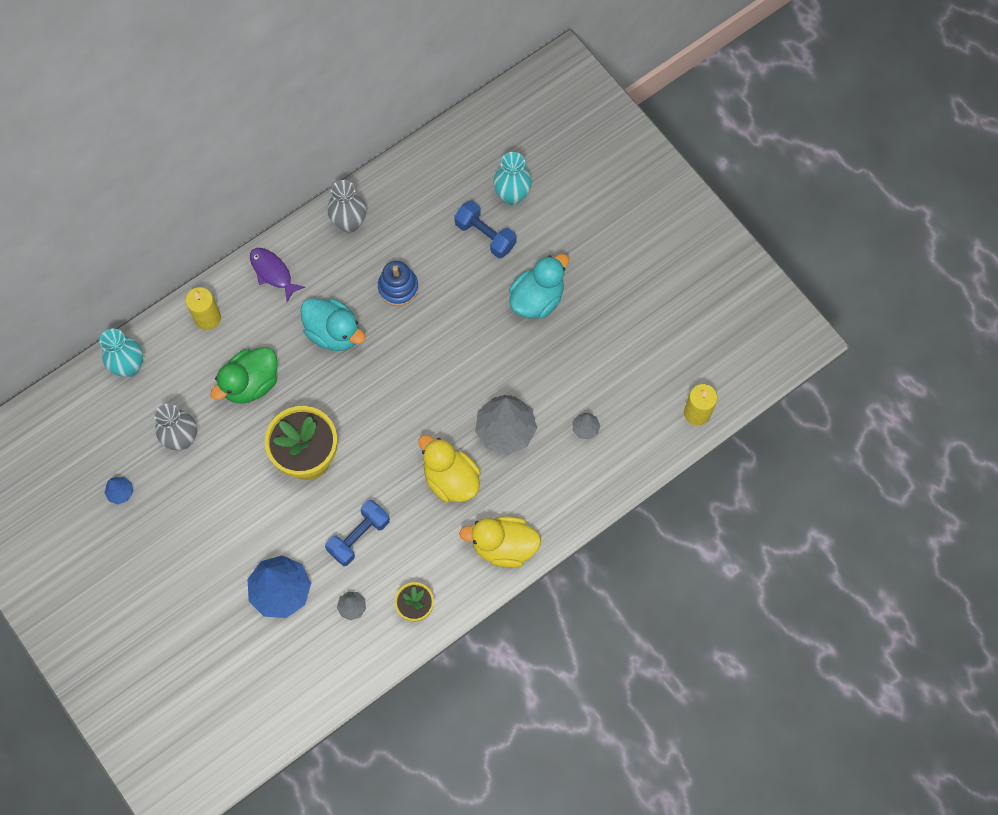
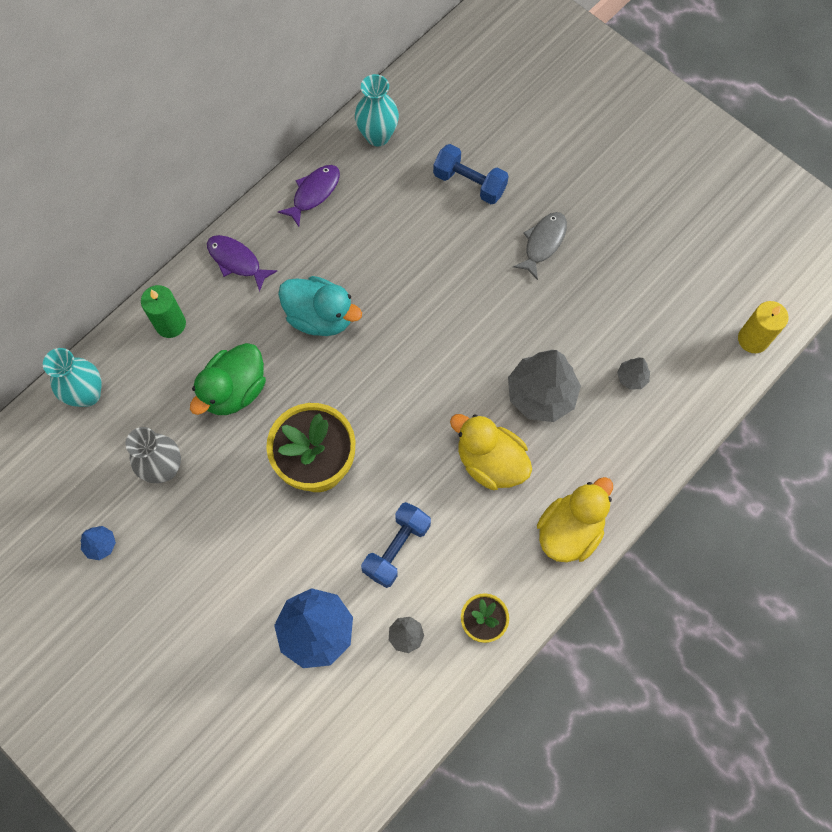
camera: 10 degrees left, 0 degrees up
yellow candle [186,287,221,330] -> green candle [141,285,186,338]
grey vase [327,180,366,233] -> purple fish [278,165,340,227]
blue stacking toy [378,261,419,306] -> none
yellow duck [459,516,541,568] -> yellow duck turned 135 degrees clockwise [537,477,613,562]
turquoise vase [493,152,532,205] -> turquoise vase moved to [355,74,399,146]
turquoise duck [509,254,569,319] -> grey fish [513,212,567,280]

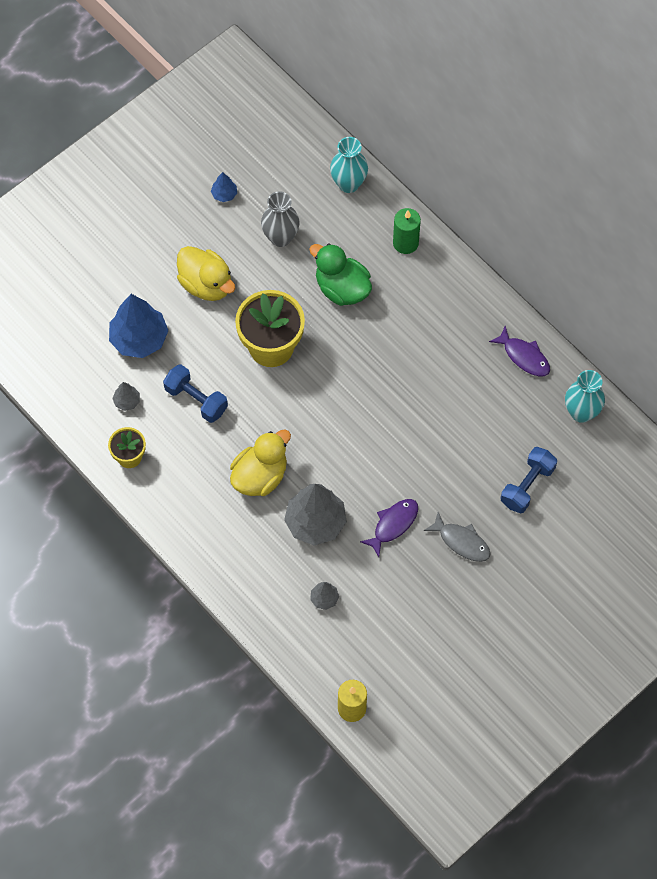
camera: 95 degrees right, 5 degrees down
purple fish [207,235,278,292] -> purple fish moved to [360,499,418,557]
turquoise duck [278,276,362,336] -> none
yellow duck [537,477,613,562] -> yellow duck moved to [177,246,236,301]

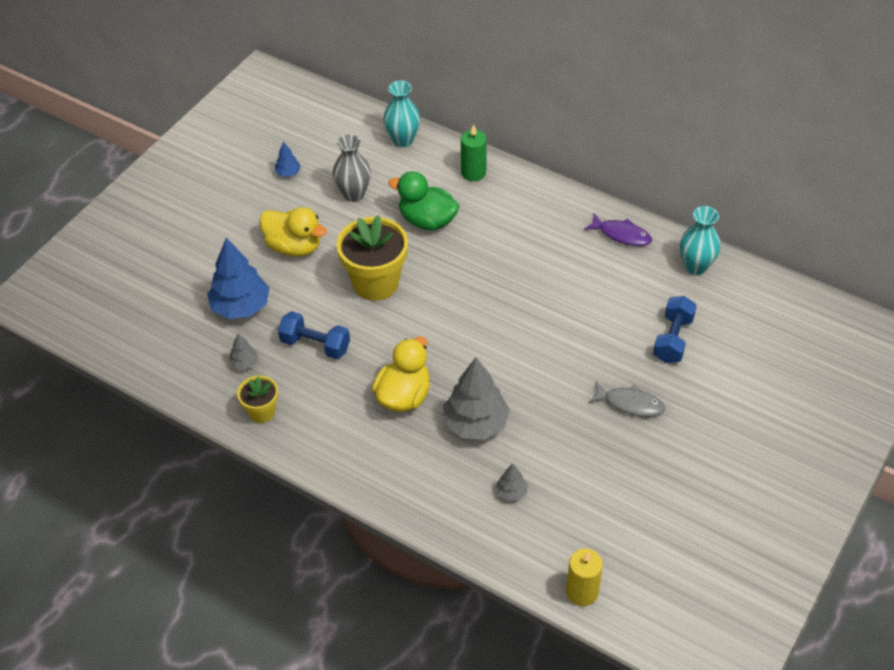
camera: 15 degrees left, 15 degrees down
purple fish [360,499,418,557] -> none

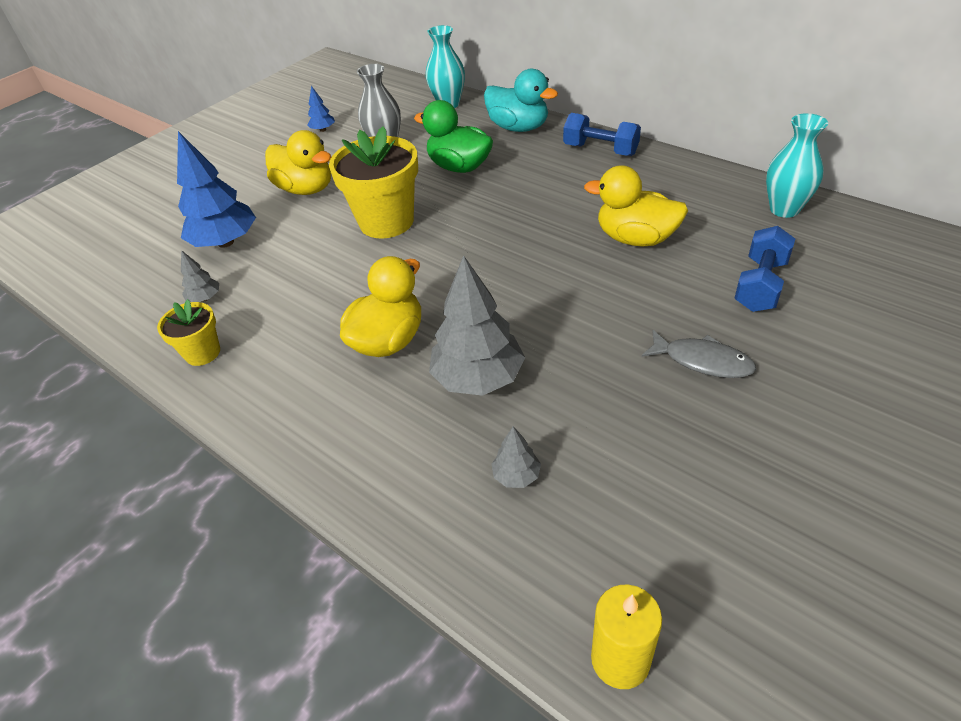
camera: 10 degrees right, 5 degrees down
blue dumbbell [278,311,350,359] -> blue dumbbell moved to [563,113,641,156]
green candle [461,125,487,181] -> turquoise duck [484,69,558,132]
purple fish [584,214,652,246] -> none
none -> yellow duck [584,165,688,246]

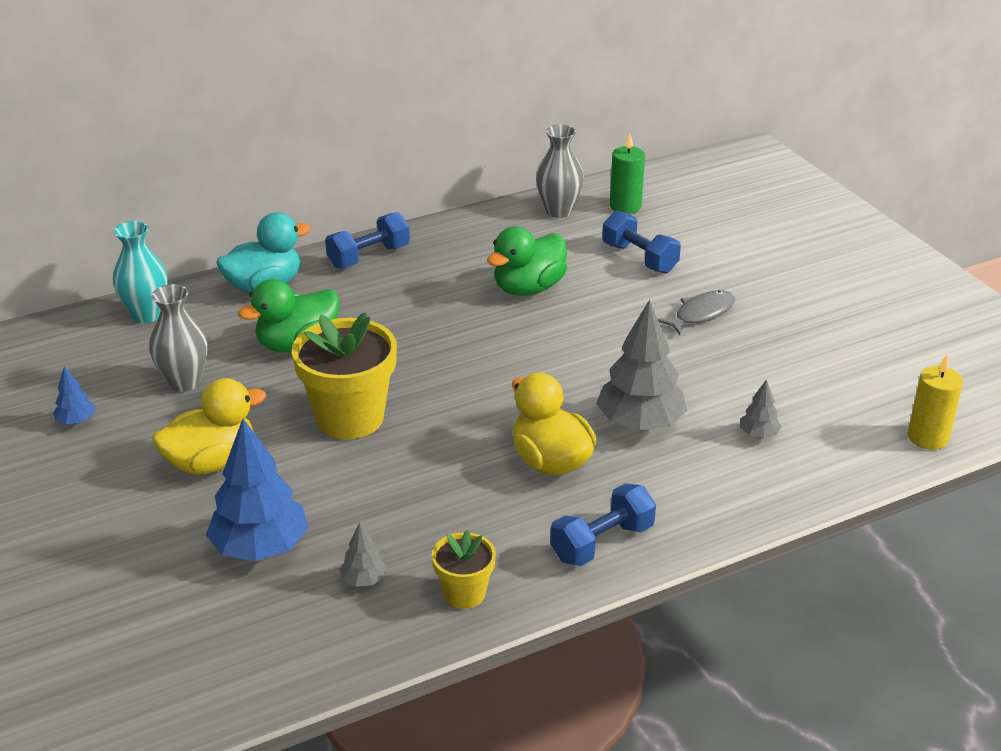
camera: 70 degrees left, 10 degrees down
yellow duck [584,165,688,246] -> green duck [487,226,567,296]
turquoise vase [766,113,828,218] -> grey vase [536,124,584,218]
none -> blue dumbbell [550,483,656,566]
none -> green candle [610,133,645,214]

